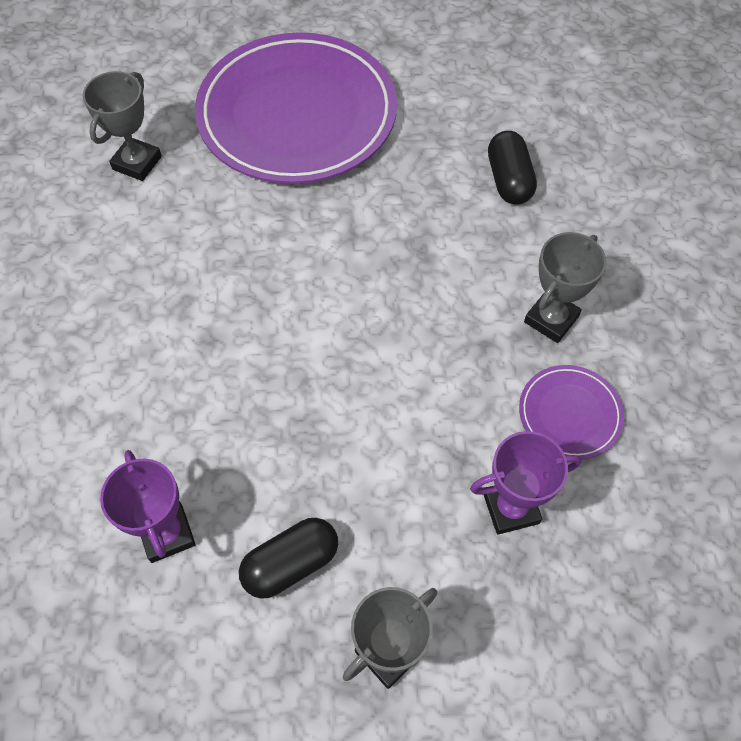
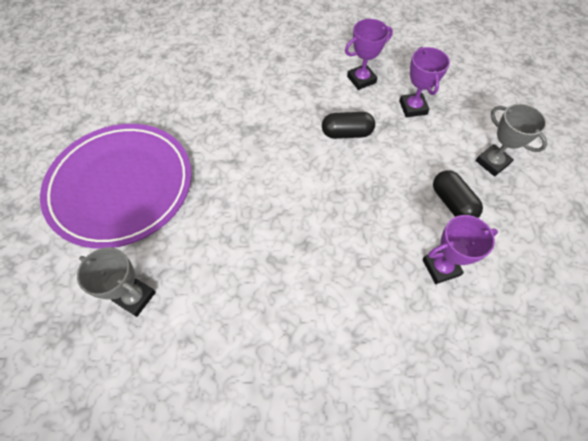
camera: 85 degrees left, 0 degrees up
black capsule [488,131,537,205] -> black capsule moved to [322,112,375,139]
purple plate [519,365,624,459] -> purple trophy [345,19,393,90]
grey trophy [524,232,606,343] -> none

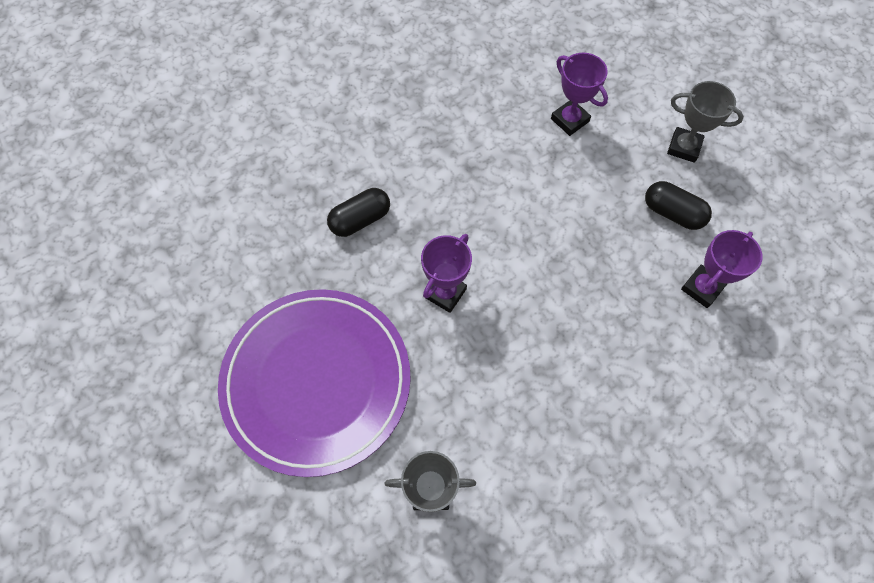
camera: 30 degrees left, 5 degrees up
black capsule [322,112,375,139] -> black capsule moved to [327,188,390,237]
purple trophy [345,19,393,90] -> purple trophy moved to [421,234,472,313]

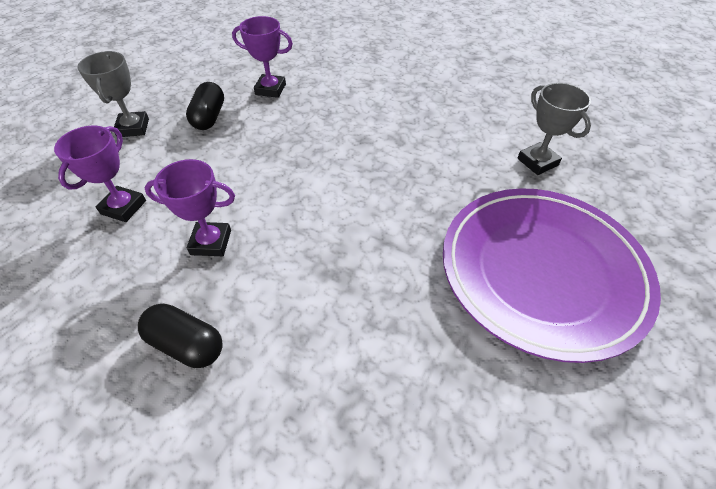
camera: 120 degrees left, 15 degrees down
black capsule [327,188,390,237] -> black capsule moved to [138,304,223,368]
purple trophy [421,234,472,313] -> purple trophy moved to [144,159,235,256]

